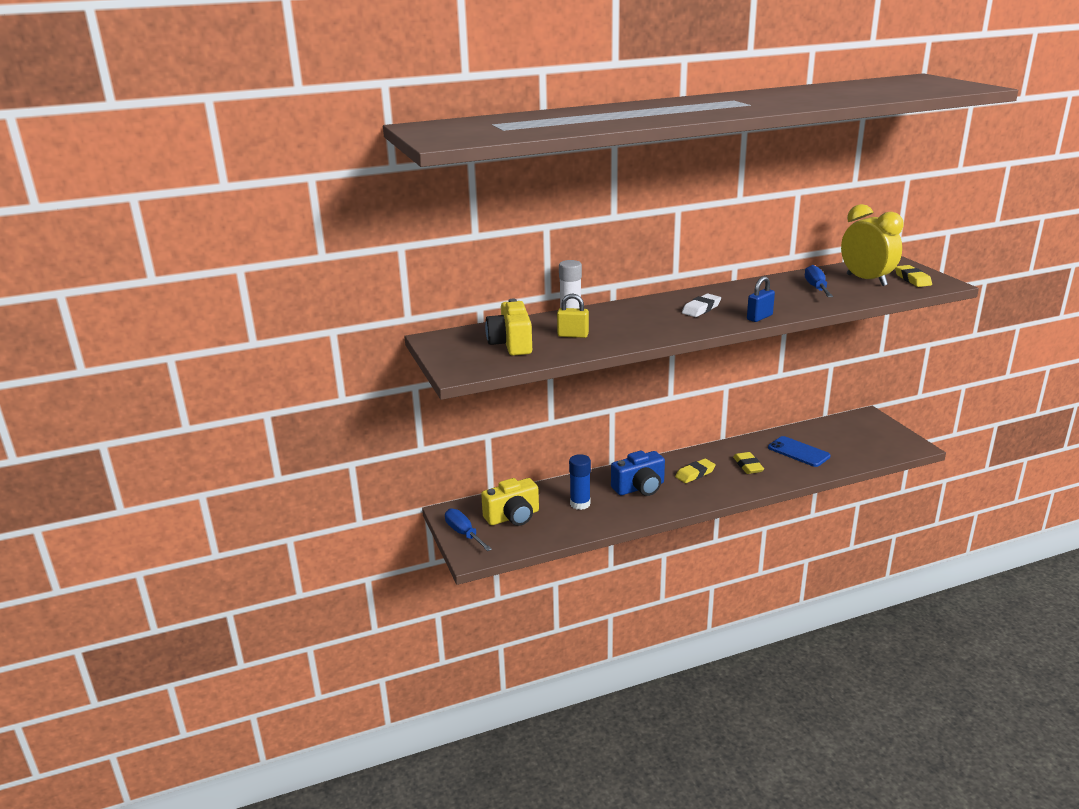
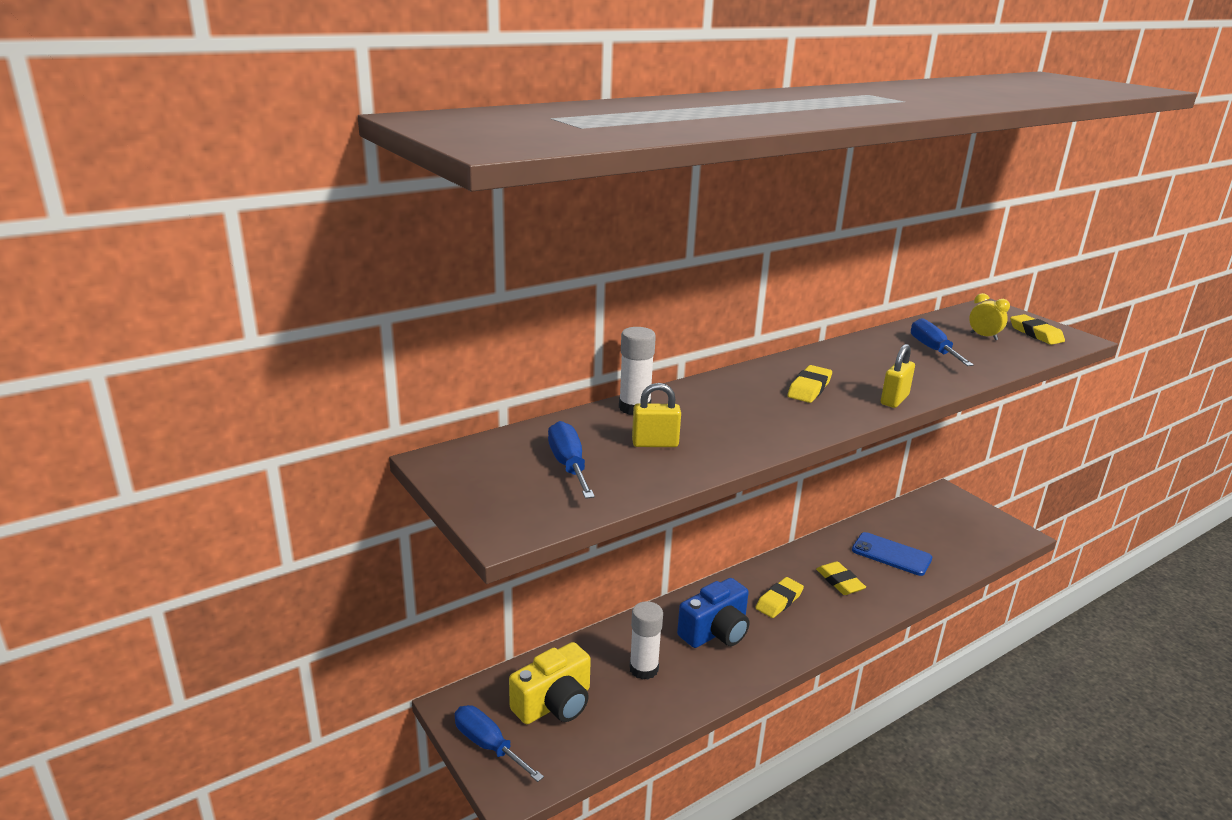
camera: 15 degrees left, 0 degrees up
yellow camera [485,299,532,356] -> blue screwdriver [548,421,595,499]
blue glue stick [569,454,591,510] -> white glue stick [629,601,663,680]
white eraser [682,294,721,317] -> yellow eraser [787,365,832,403]
blue padlock [747,276,775,322] -> yellow padlock [881,344,915,408]
yellow clock [841,204,904,286] -> yellow clock [969,293,1010,340], size x0.45

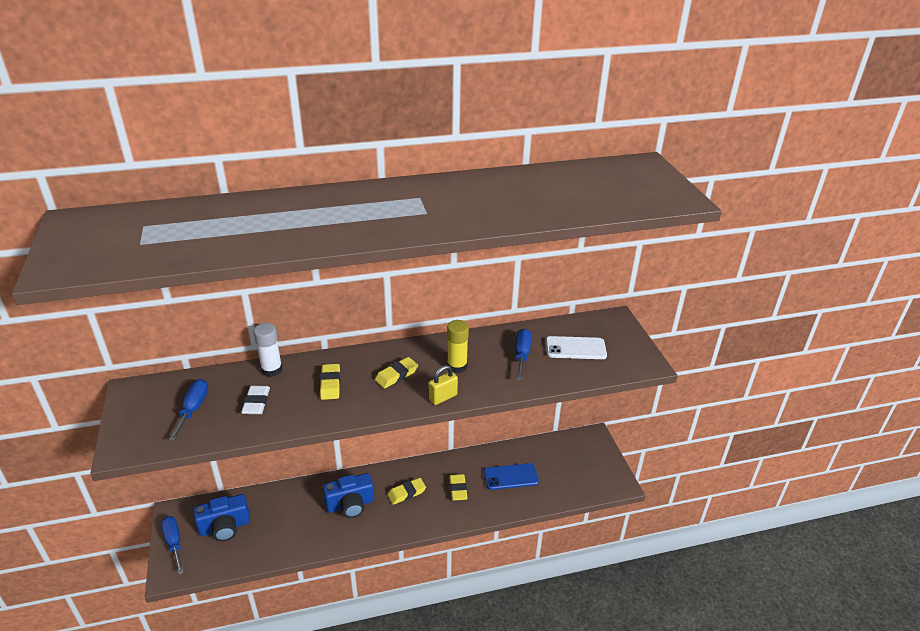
camera: 20 degrees right, 10 degrees up
yellow camera [509,642,591,724] -> blue camera [194,494,250,541]
white glue stick [629,601,663,680] -> none
yellow padlock [632,383,681,447] -> white eraser [241,386,270,414]
blue phone [852,532,932,576] -> blue phone turned 60 degrees counterclockwise [484,463,539,490]
yellow clock [969,293,1010,340] -> white phone [546,336,607,359]
yellow eraser [1010,314,1065,345] -> yellow eraser moved to [320,364,340,400]
none -> yellow glue stick [447,320,469,373]

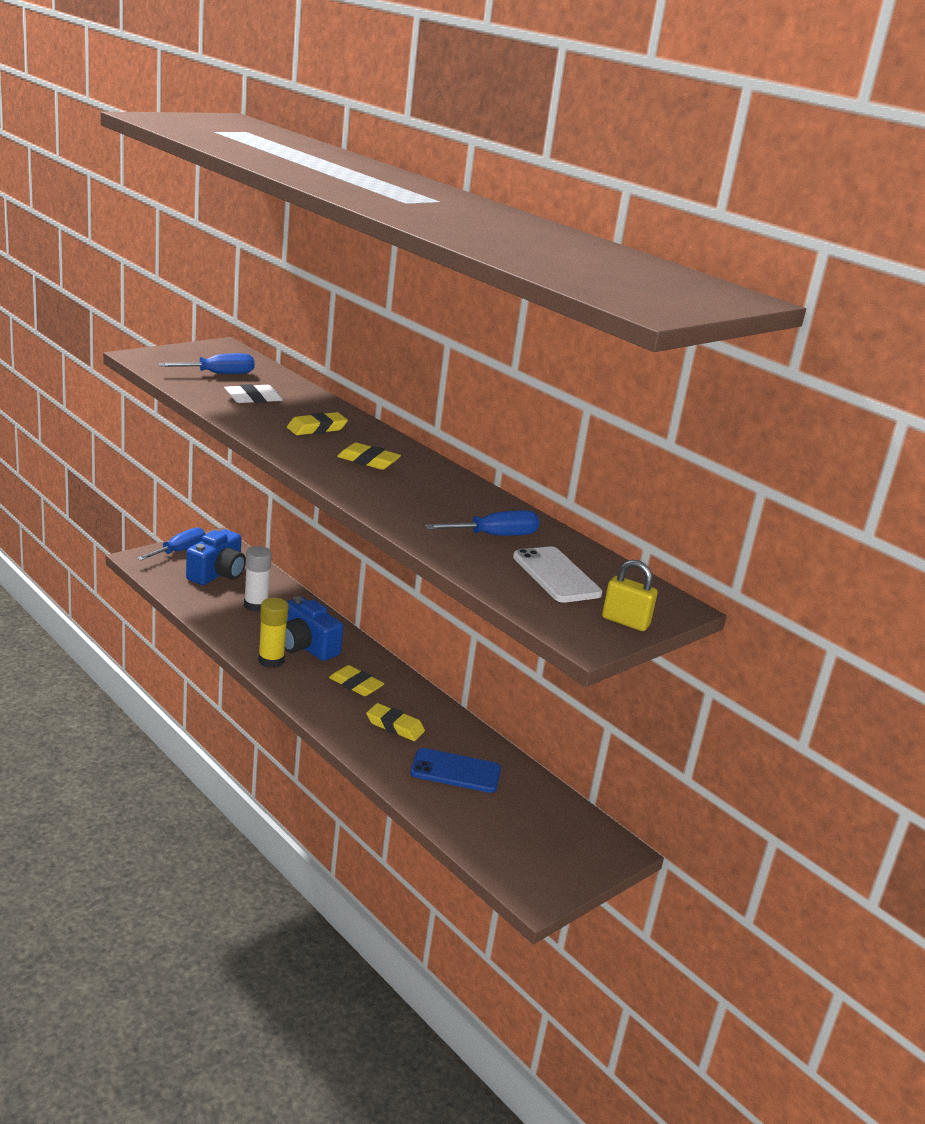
camera: 60 degrees right, 10 degrees down
blue camera [194,494,250,541] -> blue camera turned 105 degrees counterclockwise [186,529,246,585]
white glue stick [253,323,283,377] -> white glue stick moved to [244,546,272,612]
yellow padlock [429,365,458,405] -> yellow padlock moved to [602,559,658,631]
yellow glue stick [447,320,469,373] -> yellow glue stick moved to [258,598,289,668]
yellow eraser [449,474,468,501] -> yellow eraser turned 60 degrees clockwise [366,703,425,741]
blue phone [484,463,539,490] -> blue phone turned 45 degrees counterclockwise [410,748,501,793]

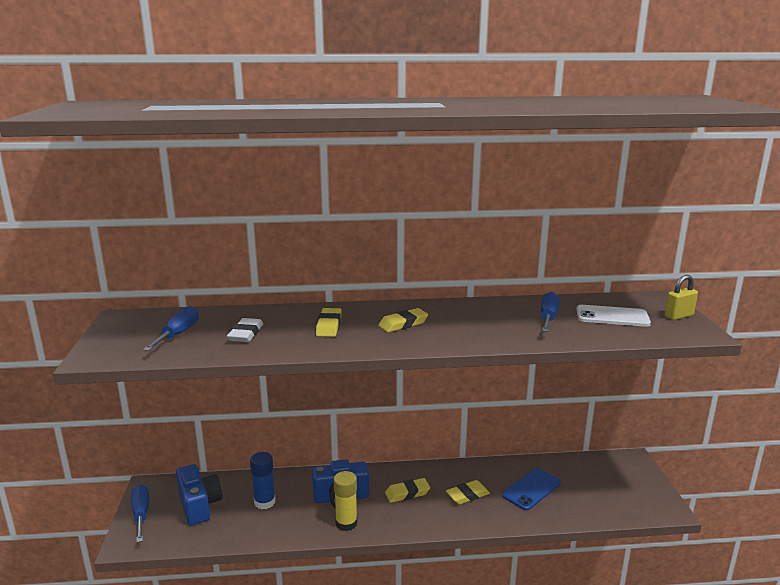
camera: 50 degrees left, 5 degrees down
white glue stick [244,546,272,612] -> blue glue stick [250,452,276,509]

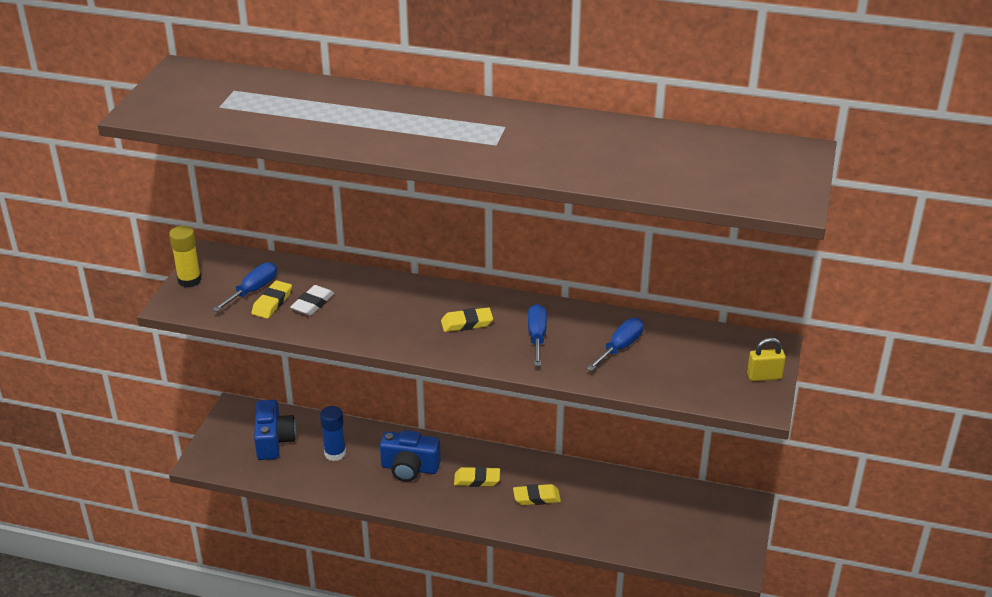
camera: 20 degrees right, 15 degrees up
blue screwdriver [131,485,149,542] -> blue screwdriver moved to [528,304,547,366]
yellow eraser [316,308,342,337] -> yellow eraser moved to [251,280,292,319]
yellow glue stick [334,471,358,531] -> yellow glue stick moved to [169,226,202,287]
blue phone [502,468,561,511] -> none
white phone [576,305,651,327] -> none

